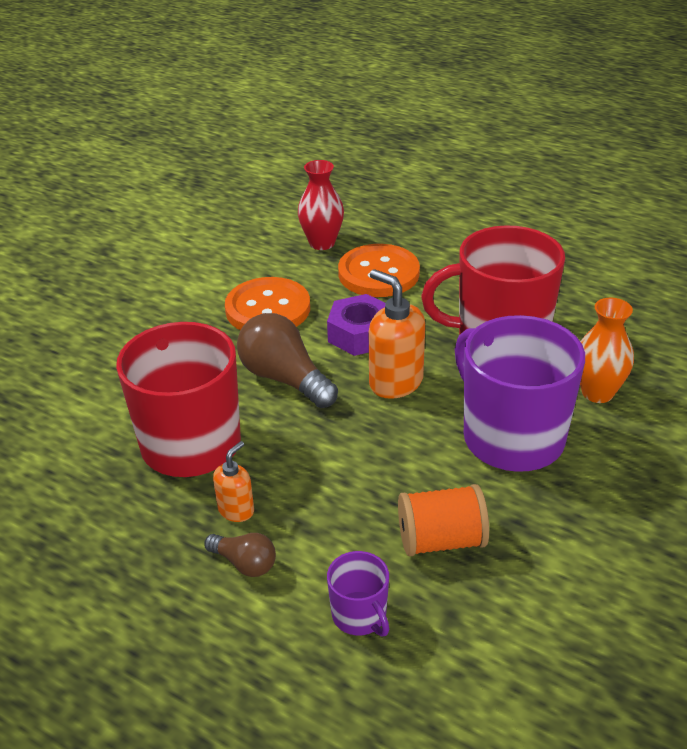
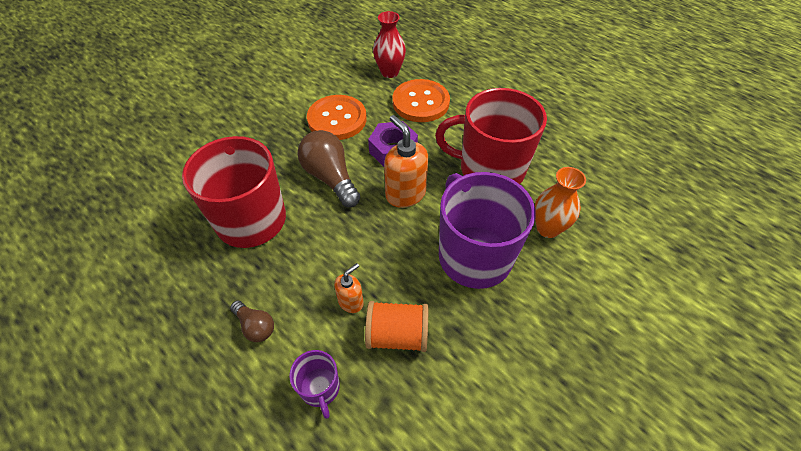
camera: 10 degrees right, 15 degrees up
orange soap dispenser [213,441,254,522] -> orange soap dispenser moved to [334,263,364,313]

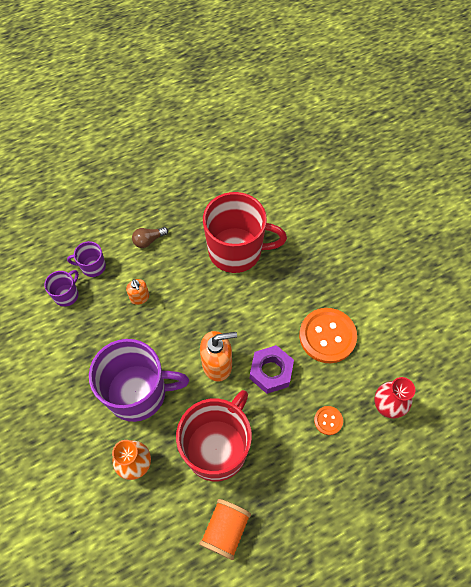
camera: 110 degrees right, 10 degrees up
brown light bulb [298,130,360,207] -> none
orange spool [365,301,428,352] -> orange spool moved to [199,499,251,560]
orange button [393,79,450,122] -> orange button [314,406,343,435], size x0.47
none -> purple mug [44,270,79,307]

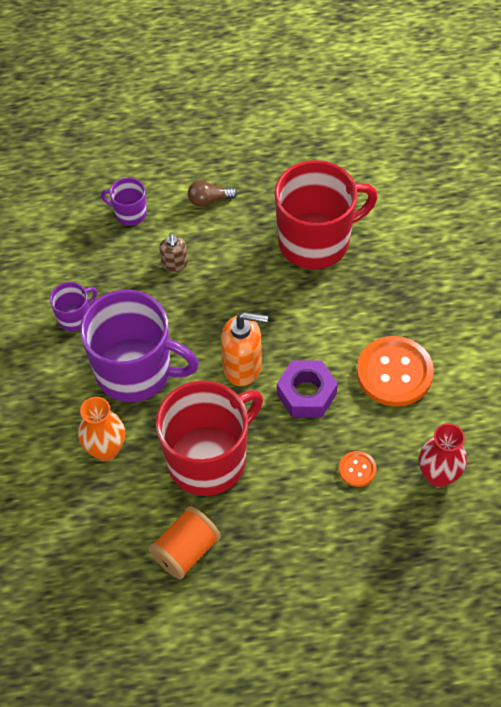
camera: 20 degrees right, 5 degrees down
purple mug [44,270,79,307] -> purple mug moved to [50,282,97,331]
orange soap dispenser [126,279,149,305] -> brown soap dispenser [160,233,188,272]
red mug [203,192,287,273] -> red mug turned 45 degrees counterclockwise [274,160,378,269]

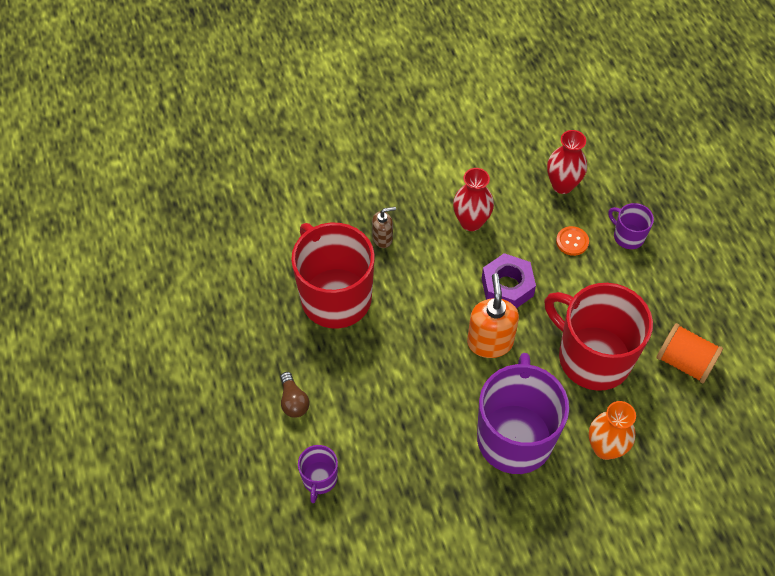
camera: 100 degrees left, 0 degrees up
purple mug [50,282,97,331] -> purple mug moved to [608,203,654,249]
brown soap dispenser [160,233,188,272] -> brown soap dispenser moved to [372,207,396,248]
orange button [357,336,434,407] -> red vase [453,168,494,231]

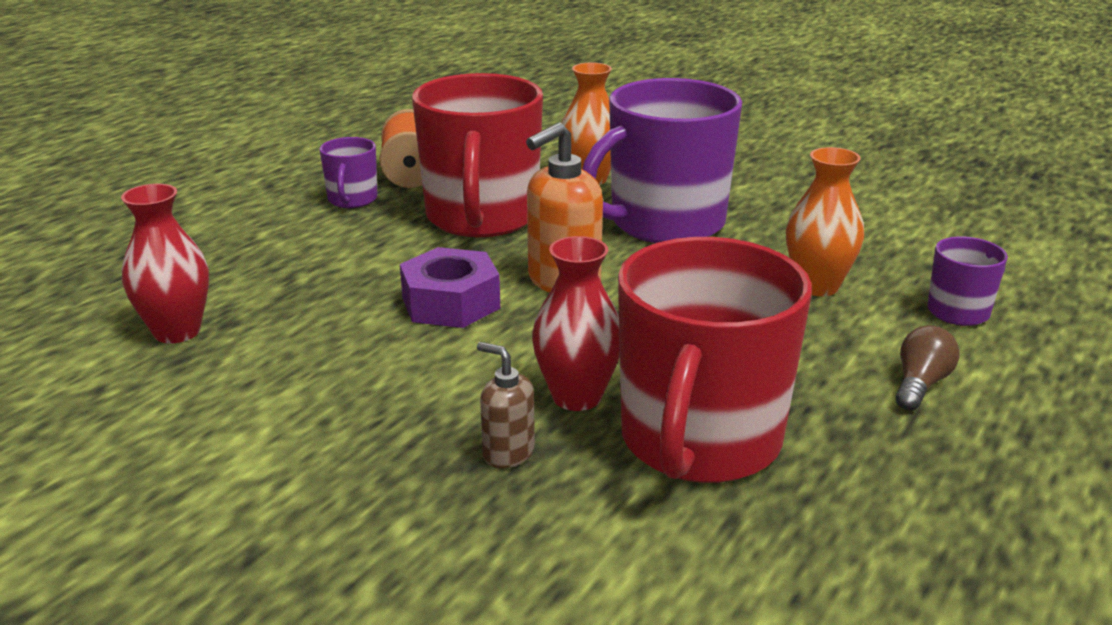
camera: 130 degrees left, 30 degrees down
red vase [453,168,494,231] -> red vase moved to [532,236,620,411]
orange button [556,226,589,256] -> none
purple mug [608,203,654,249] -> purple mug moved to [319,137,378,208]
none -> orange vase [786,147,864,296]

